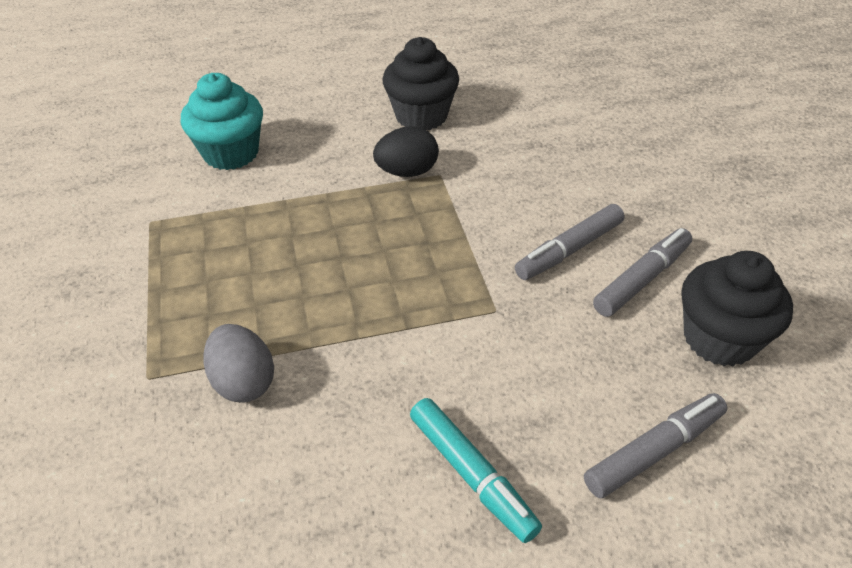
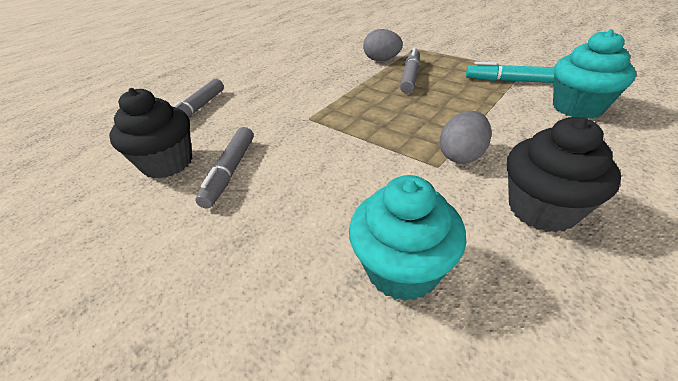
camera: 145 degrees right, 5 degrees down
black egg [373,126,439,177] -> grey egg [439,111,492,164]
turquoise marker [410,398,542,543] -> turquoise marker moved to [466,62,554,83]
grey marker [515,204,624,280] -> grey marker moved to [400,47,420,94]
none -> turquoise cupcake [349,175,466,301]

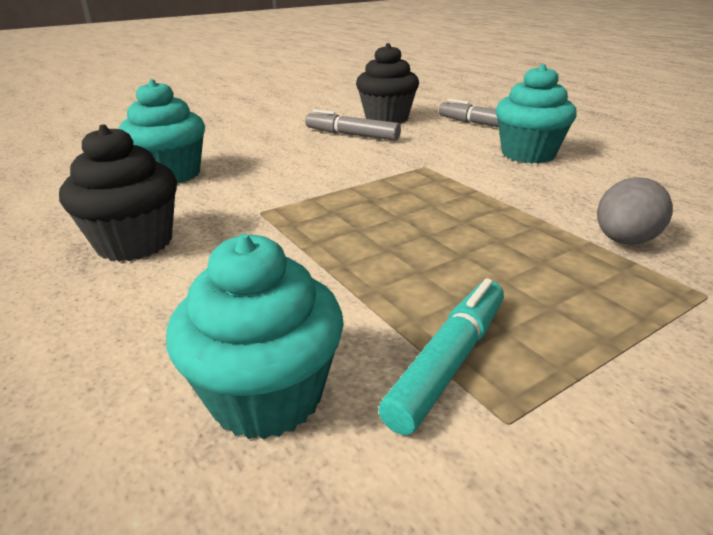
camera: 105 degrees right, 10 degrees down
grey marker [400,47,420,94] -> none
grey egg [439,111,492,164] -> none
none -> turquoise cupcake [496,64,577,163]

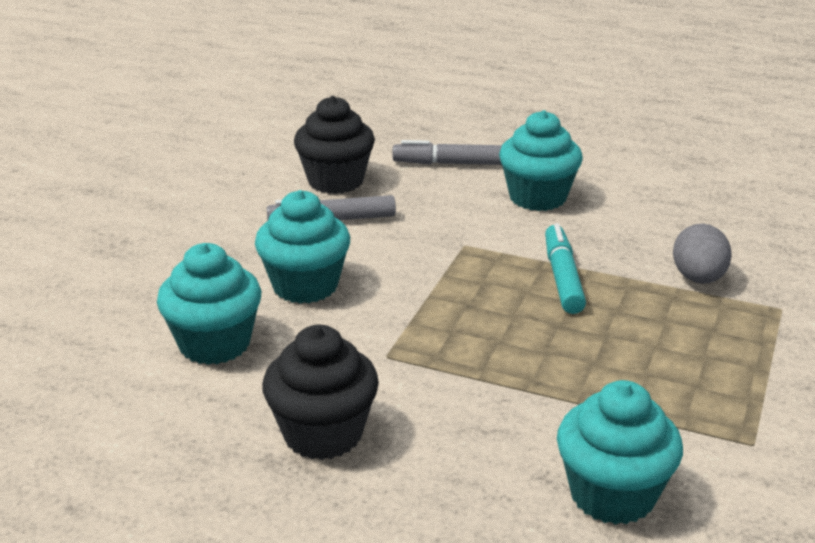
camera: 35 degrees left, 0 degrees up
turquoise marker [379,278,504,435] -> turquoise marker moved to [545,223,586,314]
none -> turquoise cupcake [255,190,350,304]

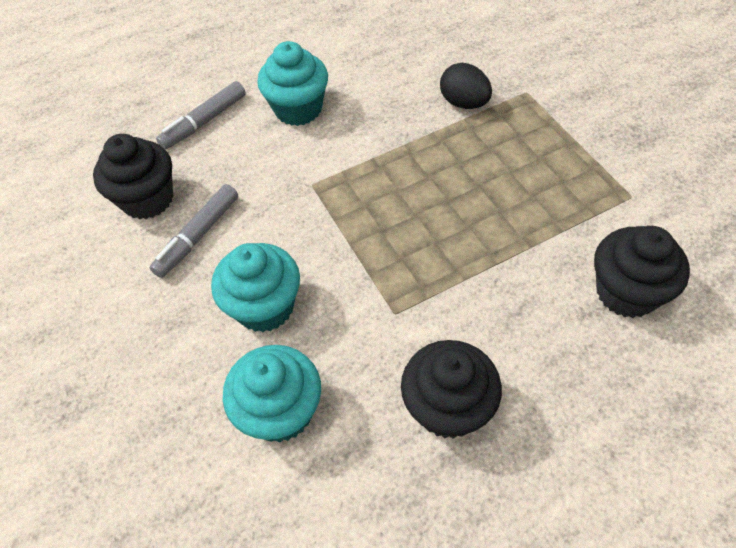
camera: 45 degrees left, 25 degrees up
turquoise marker [545,223,586,314] -> none
turquoise cupcake [557,380,683,525] -> black cupcake [594,226,690,318]
grey egg [673,224,732,284] -> black egg [440,63,492,109]

